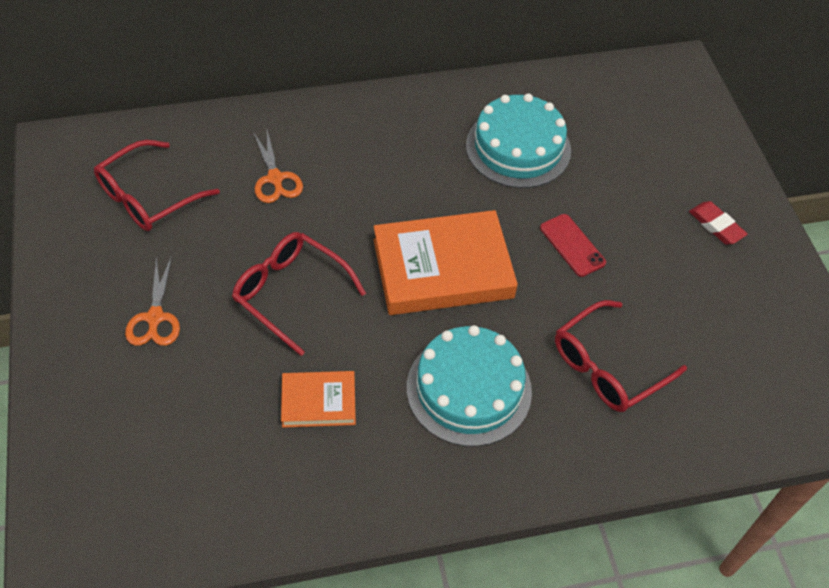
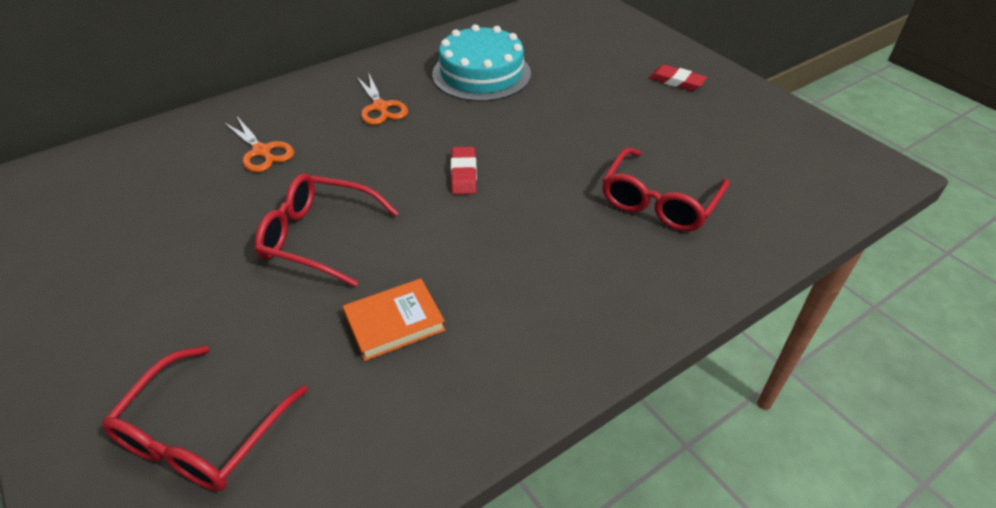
camera: 20 degrees left, 10 degrees down
red glasses [94,140,220,231] -> red glasses moved to [102,346,308,491]
orange scissors [125,256,180,346] -> orange scissors moved to [356,74,408,125]
orange book [373,210,518,315] -> red eraser [451,147,477,194]
turquoise cake [407,325,532,447] -> none
red phone [540,214,606,277] -> none

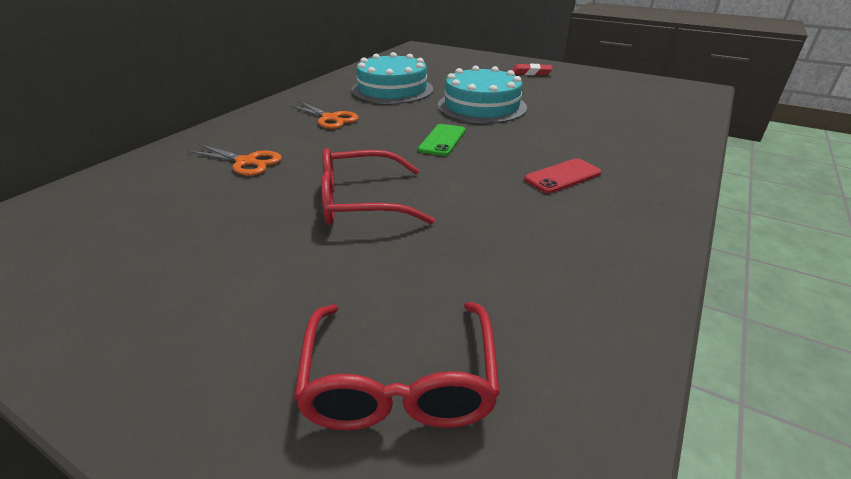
camera: 25 degrees left, 10 degrees down
orange book [343,279,445,361] -> none
red eraser [451,147,477,194] -> green phone [418,124,466,156]
red glasses [602,148,730,232] -> none
none -> turquoise cake [438,65,527,124]
none -> red phone [524,158,602,193]

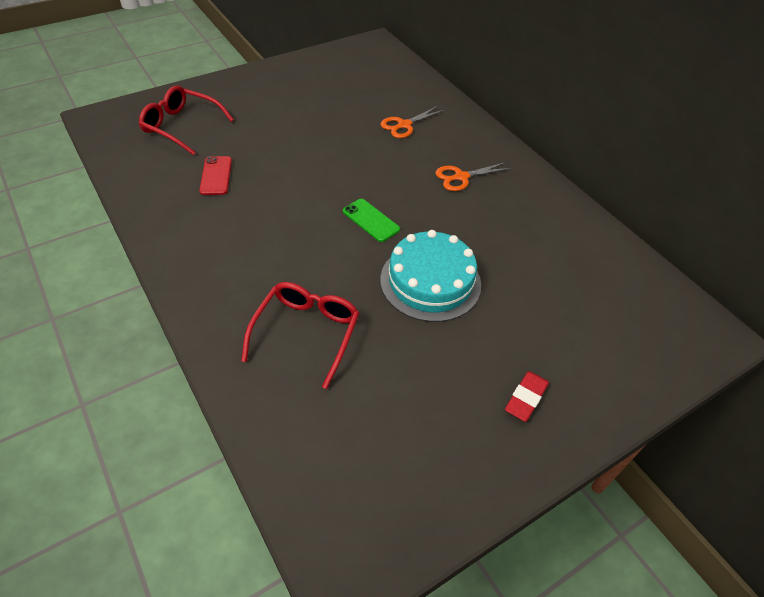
camera: 115 degrees right, 15 degrees up
red glasses [321,148,435,225] -> red glasses moved to [241,282,359,389]
turquoise cake [352,52,433,104] -> none
red phone [524,158,602,193] -> red phone moved to [199,156,232,195]

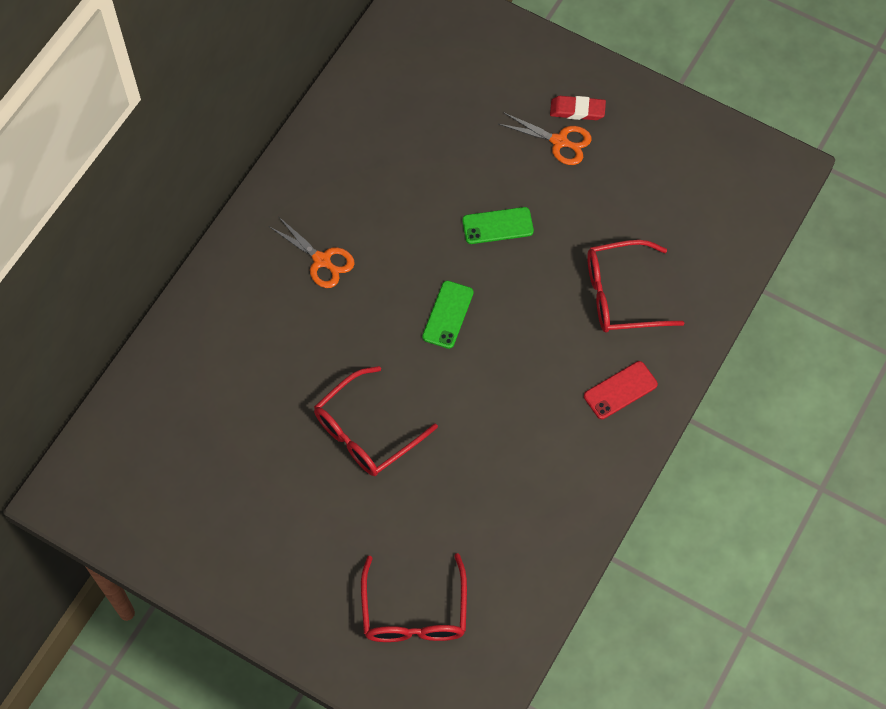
camera: 115 degrees left, 15 degrees up
red phone [199,156,232,195] -> red phone moved to [584,361,658,419]
orange scissors [380,106,444,138] -> orange scissors moved to [499,113,592,165]
turquoise cake [380,230,481,322] -> green phone [462,207,534,244]
none -> red glasses [314,366,438,476]

